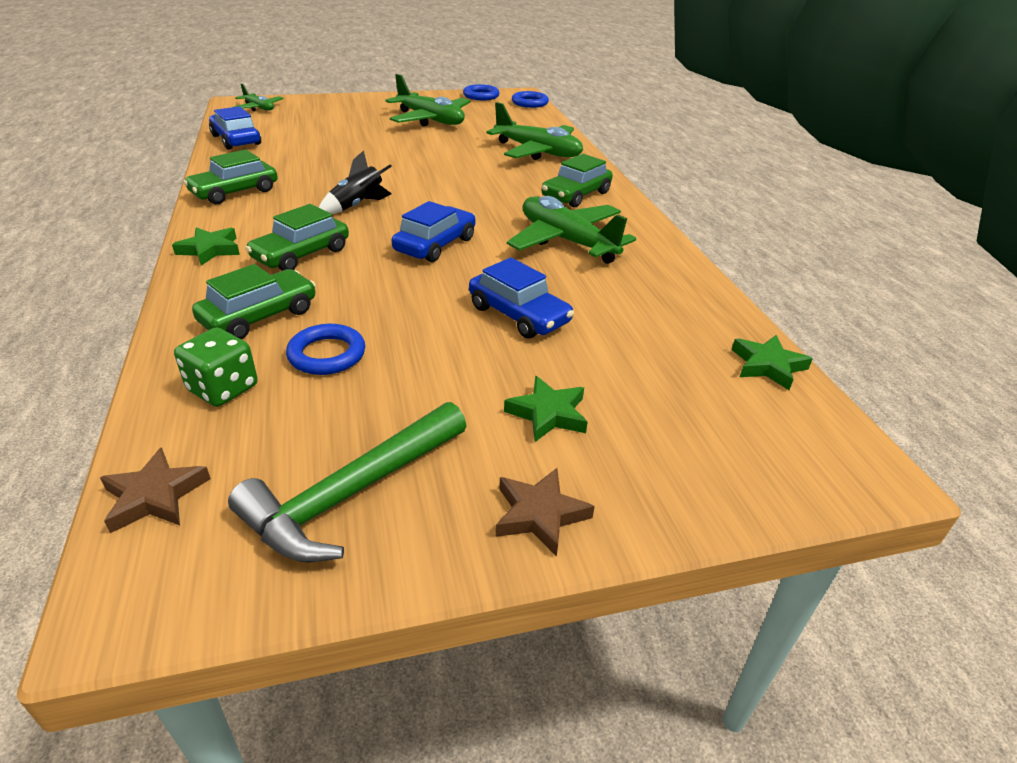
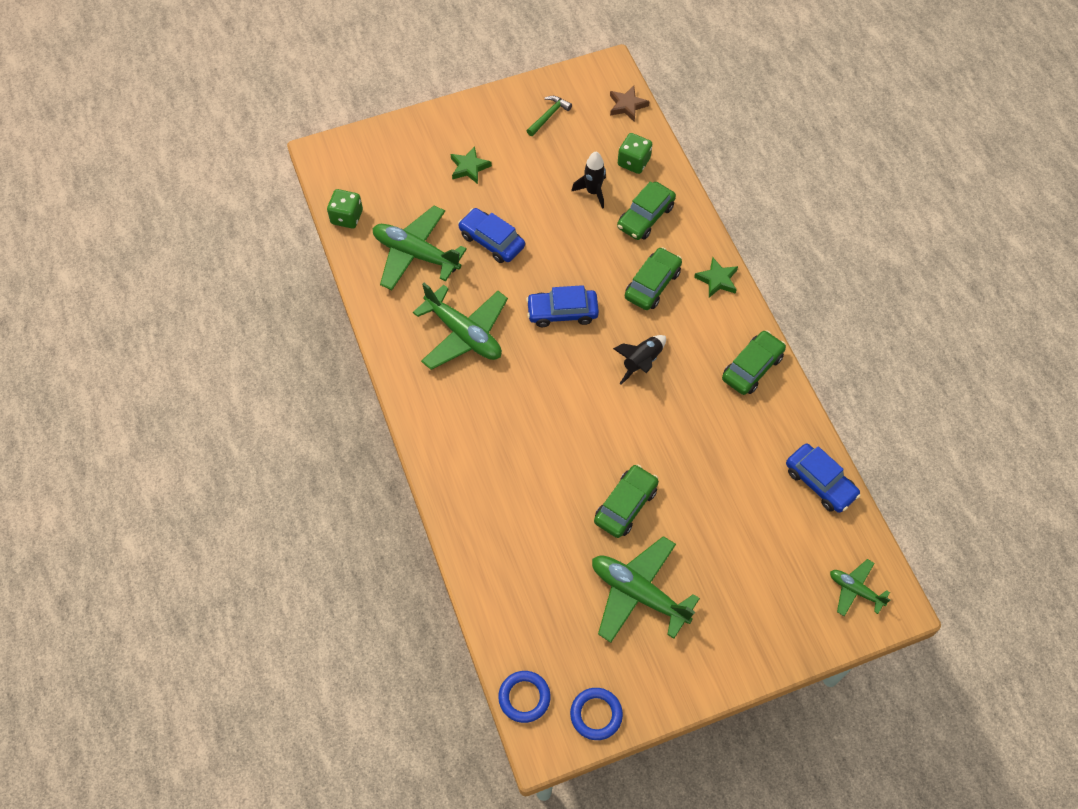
camera: 175 degrees right, 25 degrees up
green hammer [228,402,467,562] -> green hammer [527,96,572,136], size x0.54
blue ring [286,324,365,375] -> black rocket [571,152,606,209]
blue car [391,201,476,262] -> blue car turned 60 degrees clockwise [526,285,599,327]
green plane [486,102,583,160] -> green plane moved to [373,206,467,290]
brown star [496,468,595,557] -> none
green car [541,154,613,207] -> green car moved to [594,464,659,538]
green star [732,335,813,390] -> green dice [327,189,363,229]

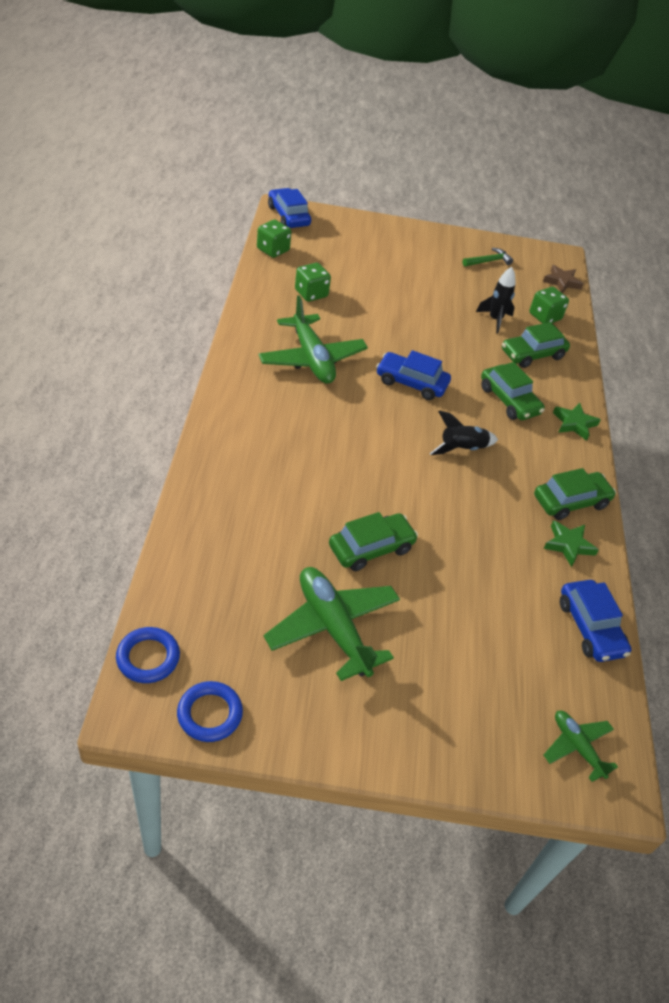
camera: 20 degrees right, 15 degrees down
green plane [373,206,467,290] -> green dice [295,263,331,302]
green star [451,146,492,184] -> green star moved to [543,520,599,567]
blue car [458,208,525,263] -> blue car moved to [268,188,311,228]
green car [625,247,682,310] -> green car turned 90 degrees clockwise [481,362,545,420]

